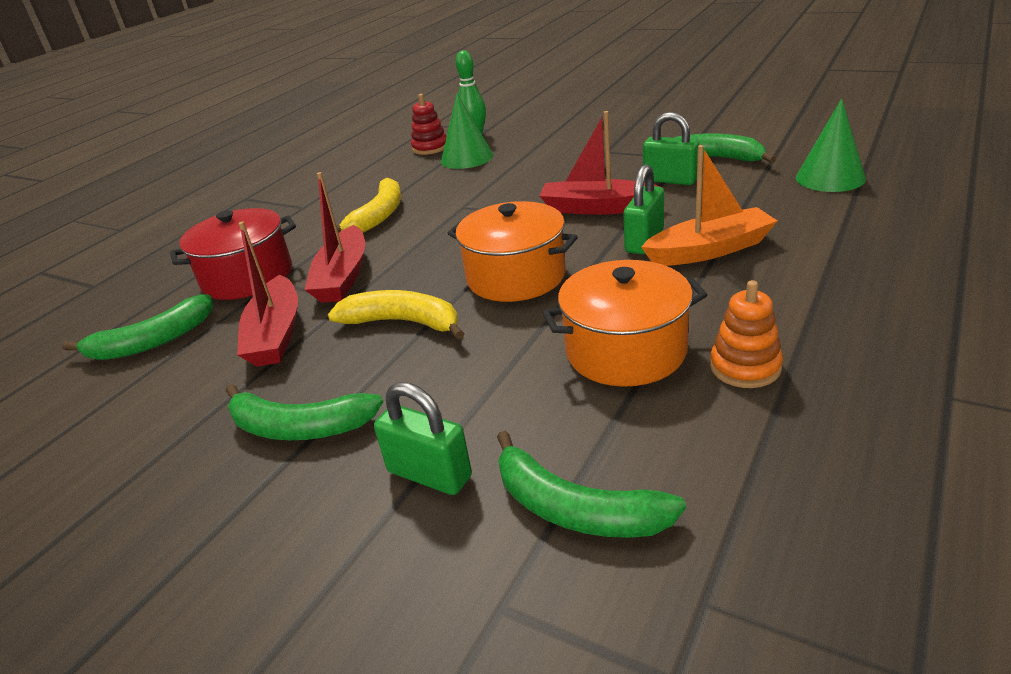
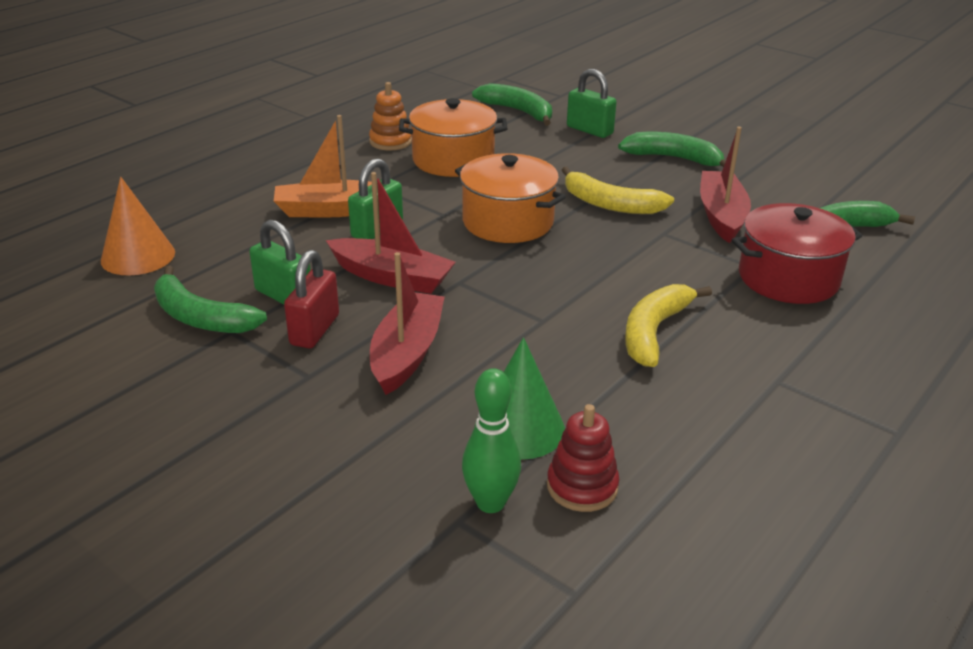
camera: 175 degrees left, 0 degrees up
red boat [304,172,365,303] -> red boat moved to [370,252,445,395]
green cone [796,99,866,192] -> orange cone [101,177,175,275]
none -> red padlock [284,250,339,348]

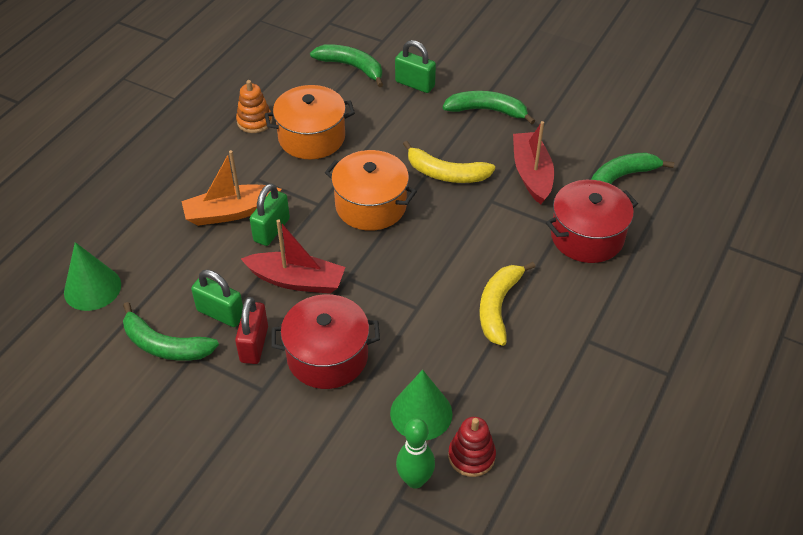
camera: 10 degrees left, 15 degrees up
orange cone [101,177,175,275] -> green cone [64,242,121,311]
red boat [370,252,445,395] -> red pot [271,294,380,389]

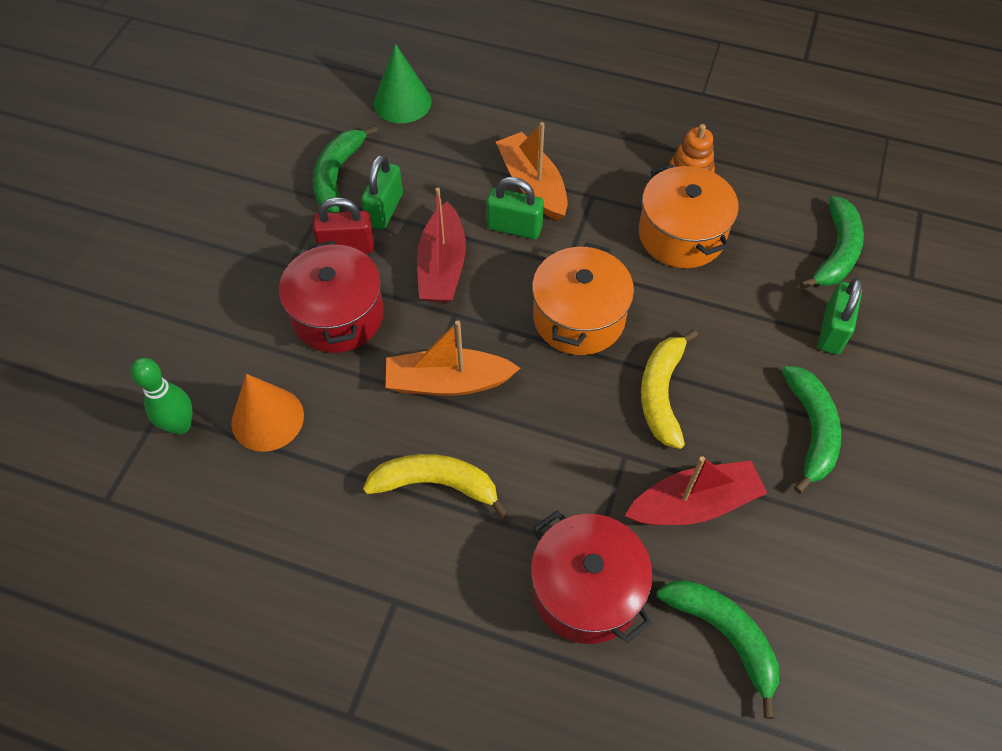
camera: 80 degrees right, 10 degrees up
green cone [390,370,453,440] -> orange cone [231,374,304,452]
red stacking toy [448,417,496,477] -> none
none -> orange boat [385,321,520,396]

